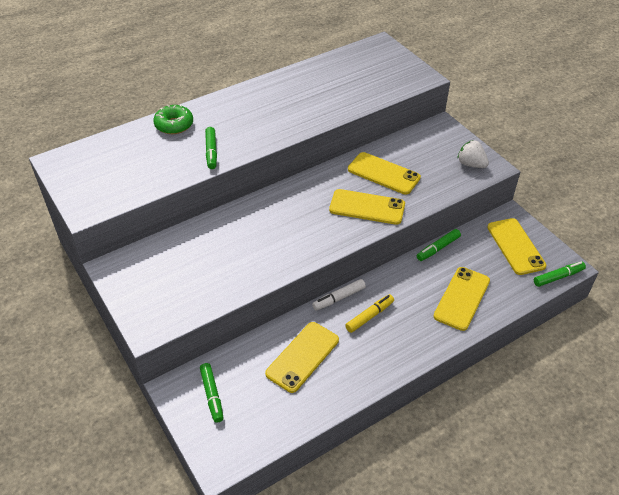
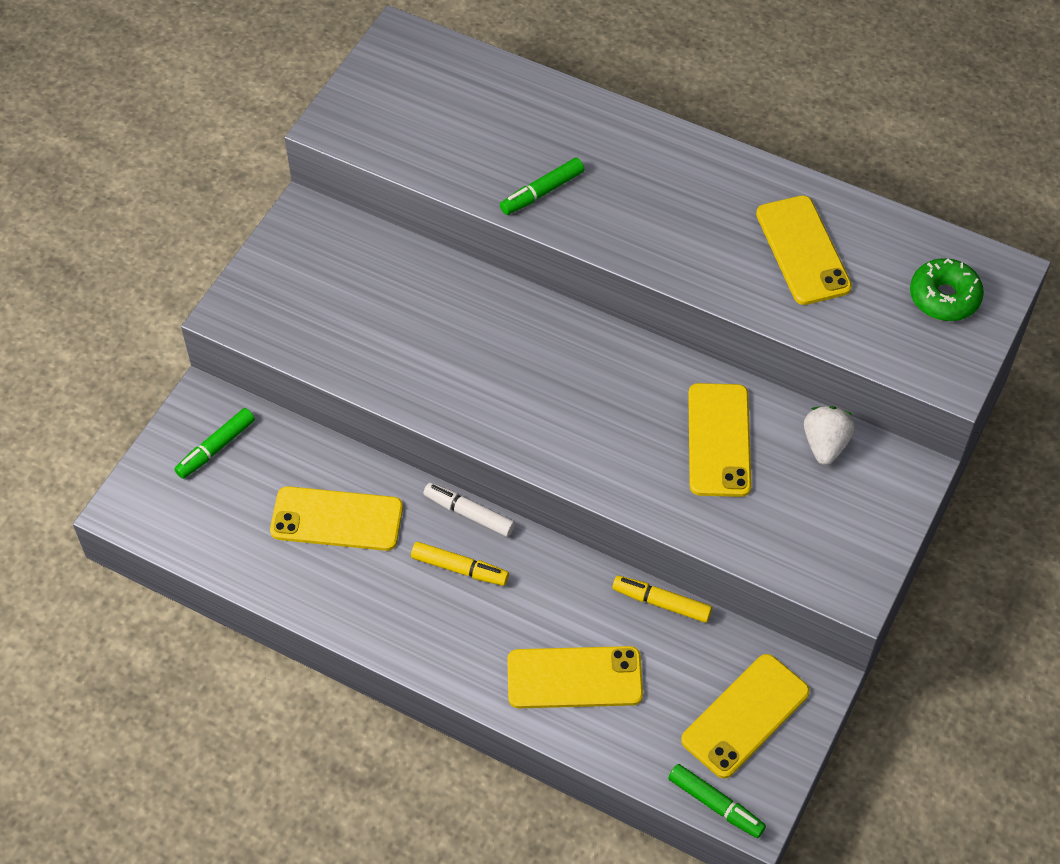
camera: 60 degrees right, 10 degrees up
green donut [153,105,193,134] -> green donut moved to [910,258,984,321]
yellow phone [329,189,405,225] -> yellow phone moved to [756,195,852,305]
green marker [417,229,461,261] -> yellow marker [612,576,712,623]
white strawberry [457,140,489,168] -> white strawberry moved to [804,406,855,465]

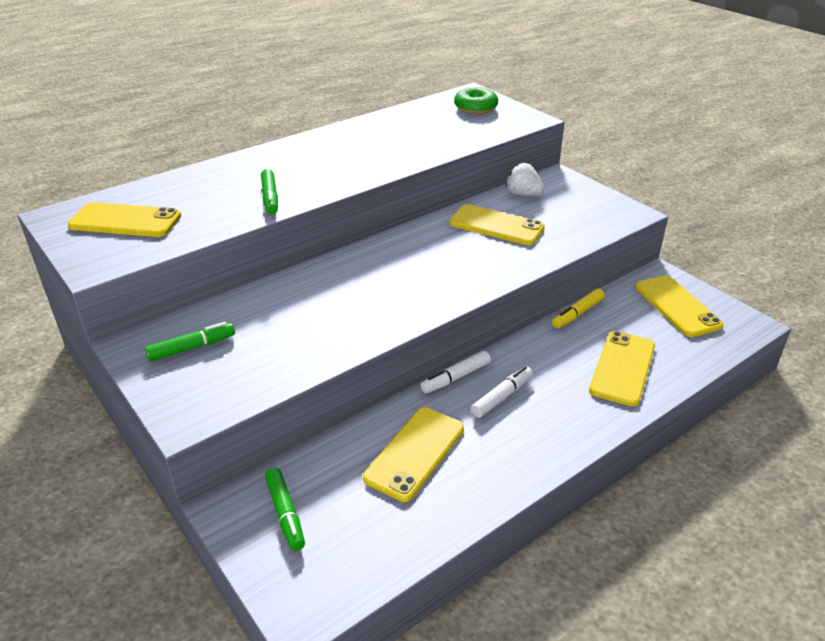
camera: 65 degrees left, 20 degrees down
yellow marker [411,542,509,586] -> white marker [471,366,533,418]
green marker [668,764,766,838] -> green marker moved to [145,322,235,361]
yellow phone [756,195,852,305] -> yellow phone moved to [67,202,181,237]

